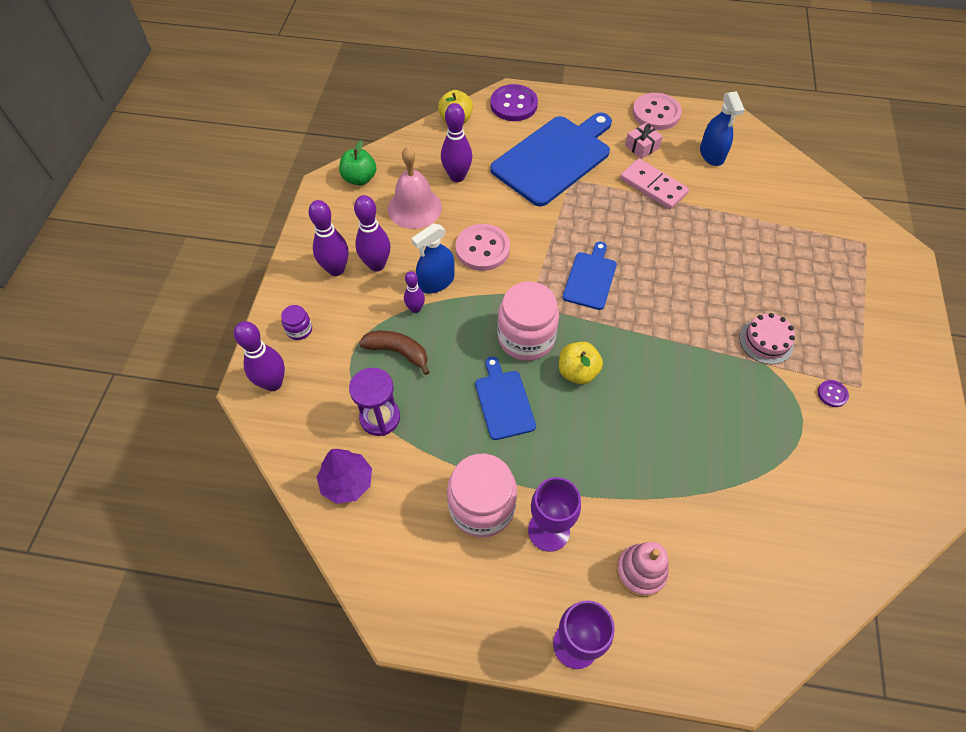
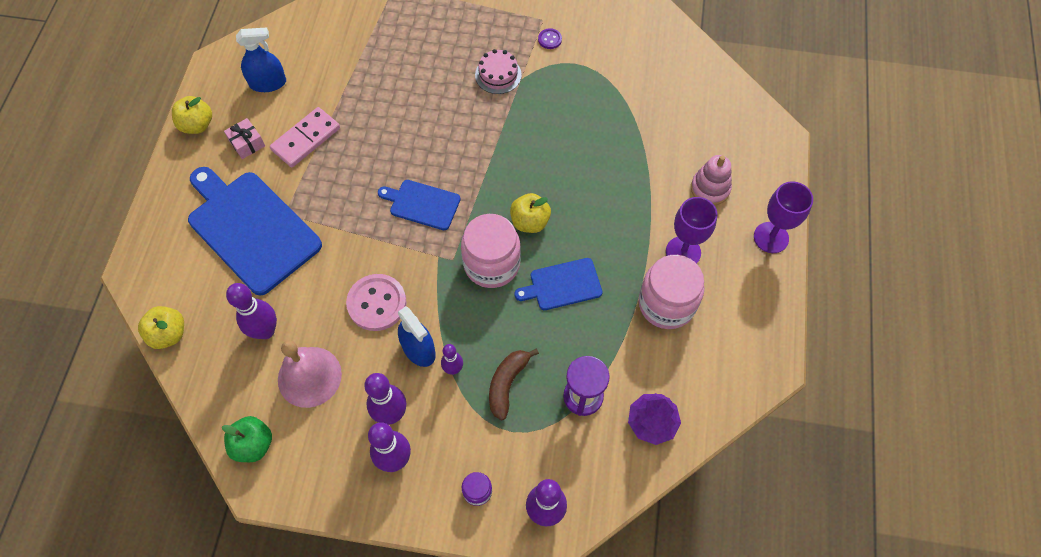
camera: 90 degrees left, 5 degrees up
purple button [491,84,538,121] -> none
pink button [632,93,682,130] -> yellow apple [172,96,212,134]

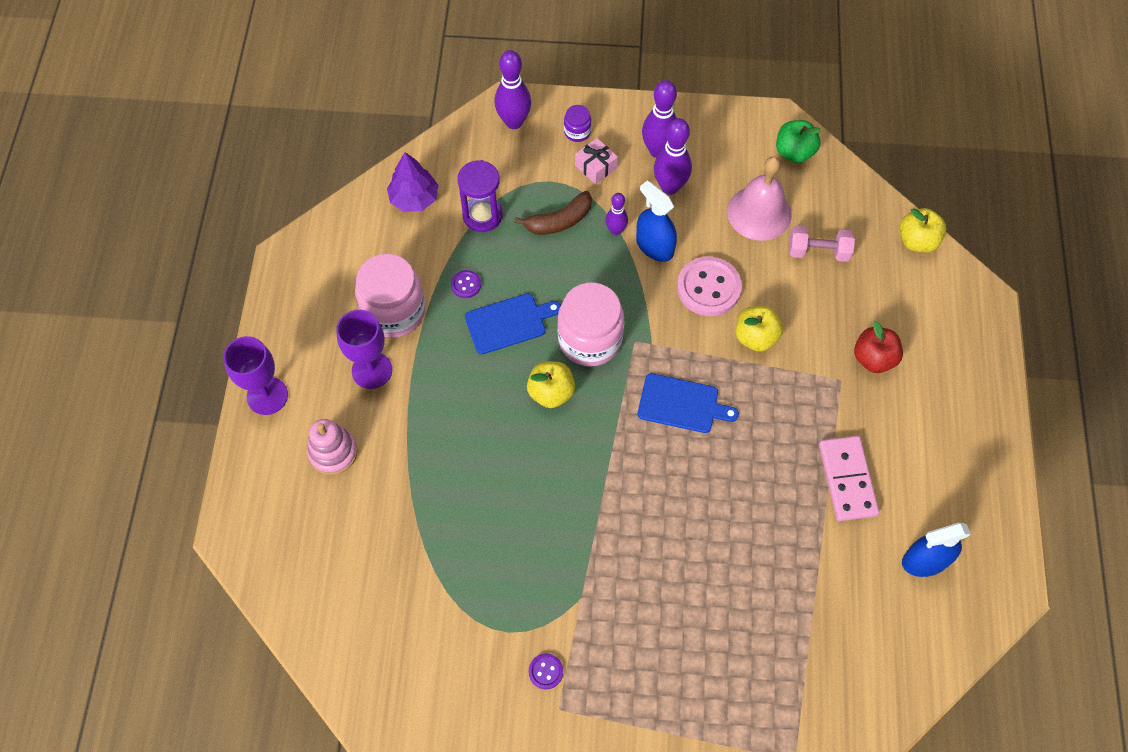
camera: 175 degrees right, 0 degrees up
yellow apple [172,96,212,134] -> yellow apple moved to [736,306,783,352]
blue cutting board [188,167,322,295] -> red apple [854,321,903,373]
pink gift [224,118,265,159] -> pink gift moved to [575,138,618,184]
purple bowling pin [226,283,277,339] -> pink dumbbell [789,226,855,262]
pink domino [270,107,340,168] -> pink domino turned 45 degrees counterclockwise [819,436,879,521]
pink cake [475,49,522,94] -> none
brown banana [489,348,539,420] -> brown banana turned 45 degrees clockwise [514,191,592,235]
none -> purple button [451,270,481,298]

